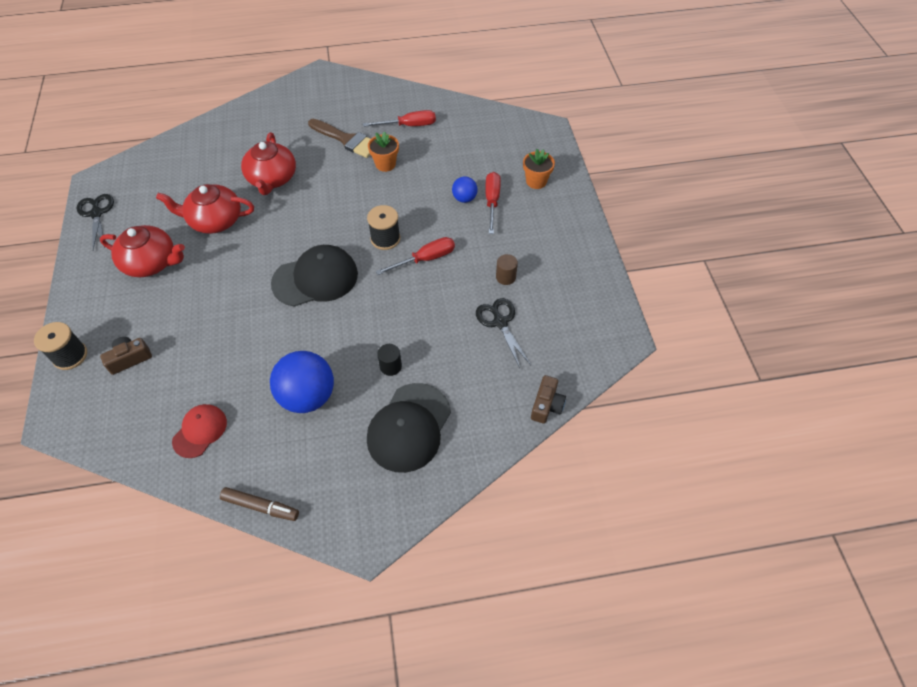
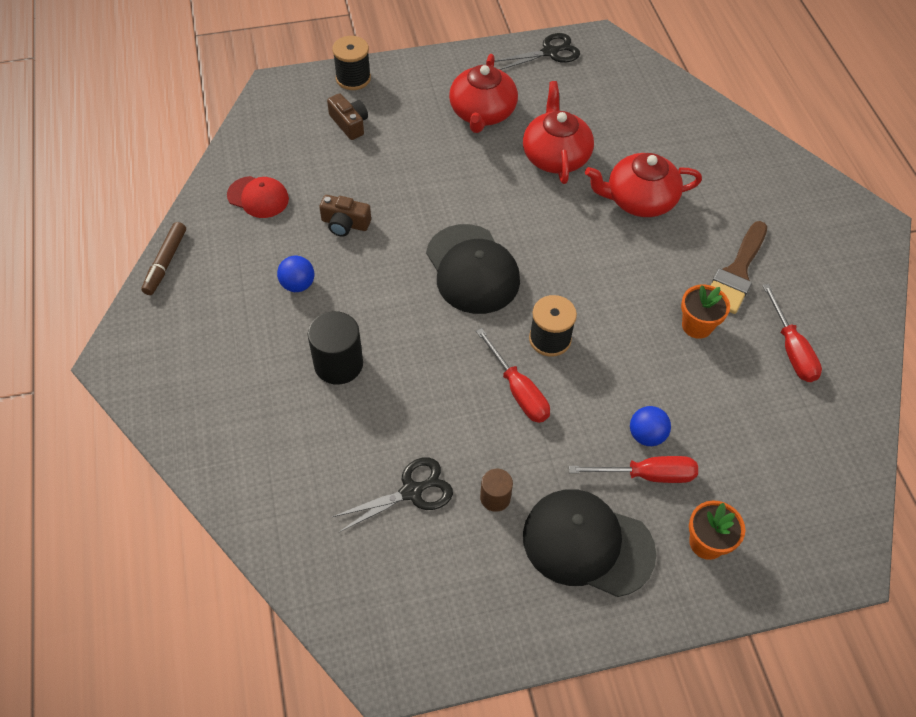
camera: 85 degrees right, 0 degrees up
blue ball [270,351,334,413] -> blue ball [277,256,314,292], size x0.51
black cap [367,383,451,473] -> black cap moved to [523,489,656,597]
black cylinder [377,344,402,376] -> black cylinder [308,311,363,385], size x1.74
brown camera [531,375,566,424] -> brown camera moved to [319,195,371,236]

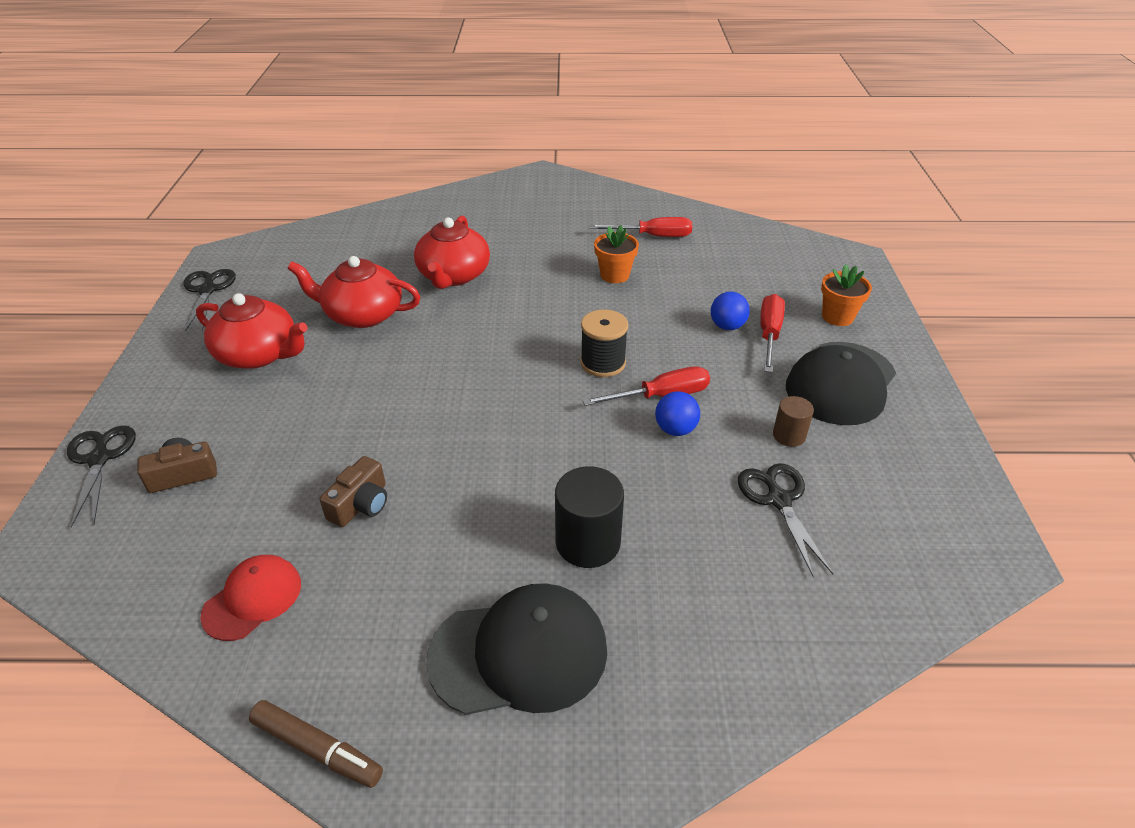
camera: 75 degrees left, 15 degrees down
blue ball [277,256,314,292] -> blue ball moved to [655,391,700,436]
black spool [332,36,371,90] -> black scissors [67,425,136,528]
black cap [426,224,520,314] -> black cap moved to [426,583,607,715]
brown brush [711,221,767,314] -> none

